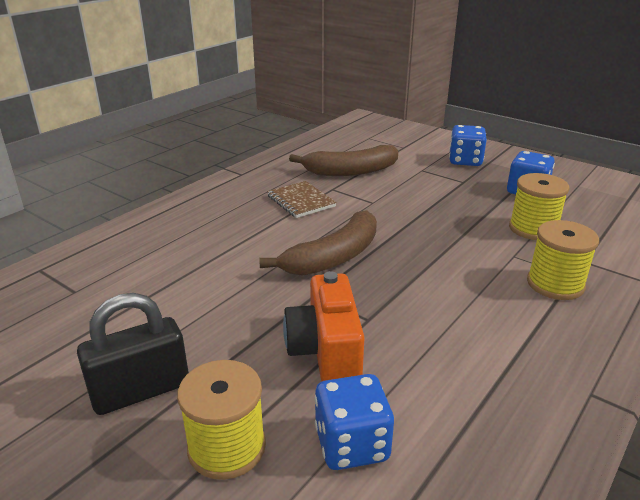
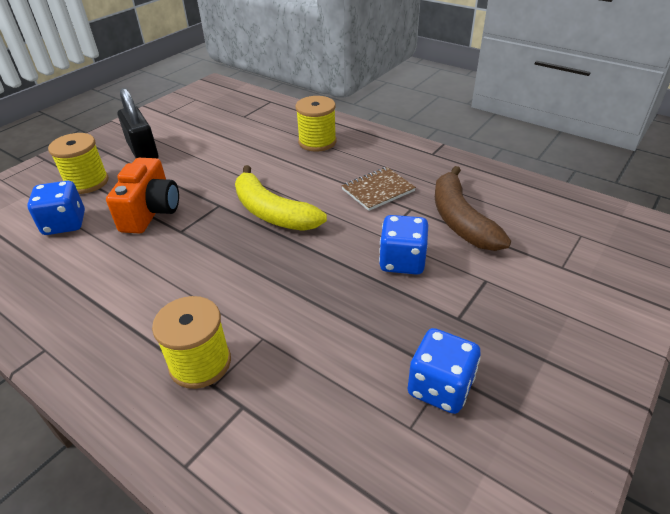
camera: 90 degrees right, 10 degrees up
brown banana [259,210,377,276] -> yellow banana [235,165,327,231]
orange camera [283,271,365,381] -> orange camera turned 105 degrees clockwise [106,158,179,234]
blue dice [449,125,487,166] -> blue dice moved to [379,215,428,275]
yellow spool [509,173,569,240] -> yellow spool moved to [295,96,336,152]

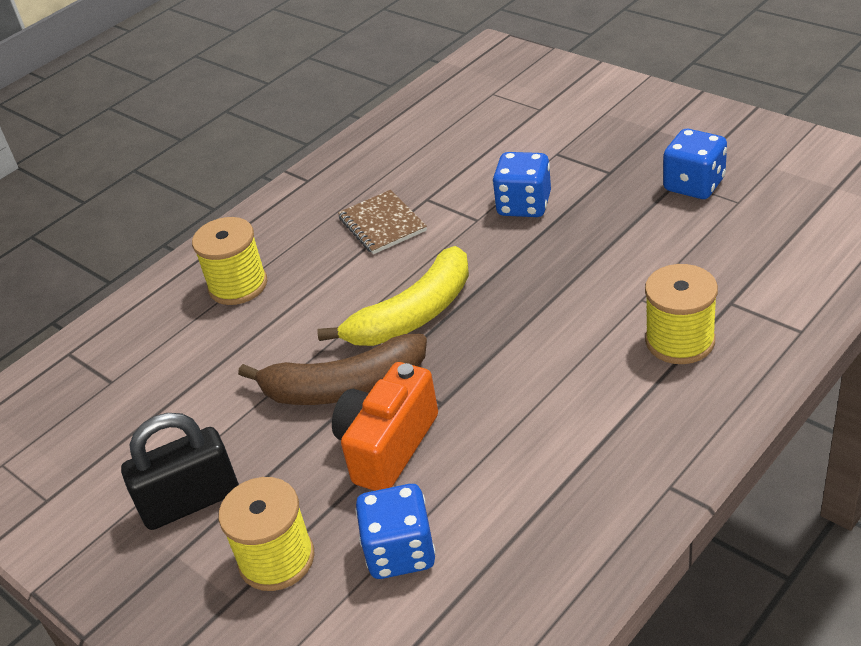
camera: 80 degrees left, 0 degrees up
orange camera [106,158,179,234] -> orange camera turned 75 degrees counterclockwise [332,362,438,491]
brown banana [435,166,511,251] -> brown banana moved to [238,334,427,405]

